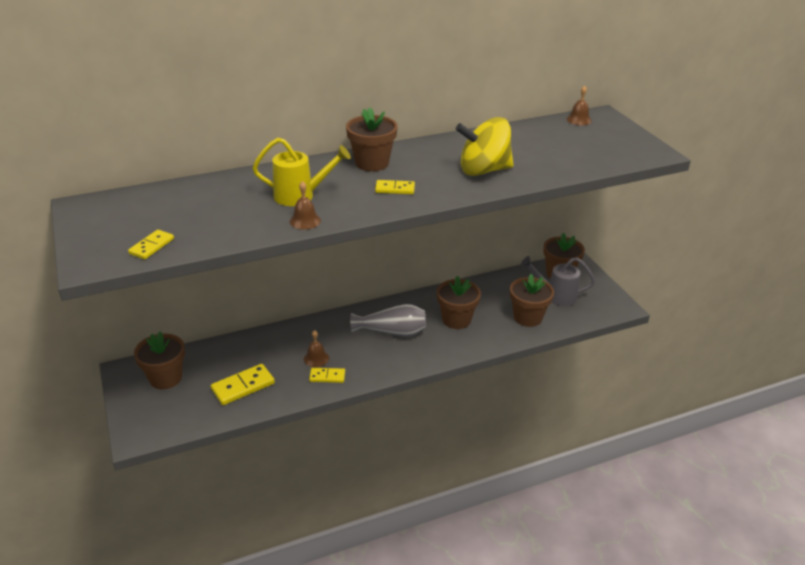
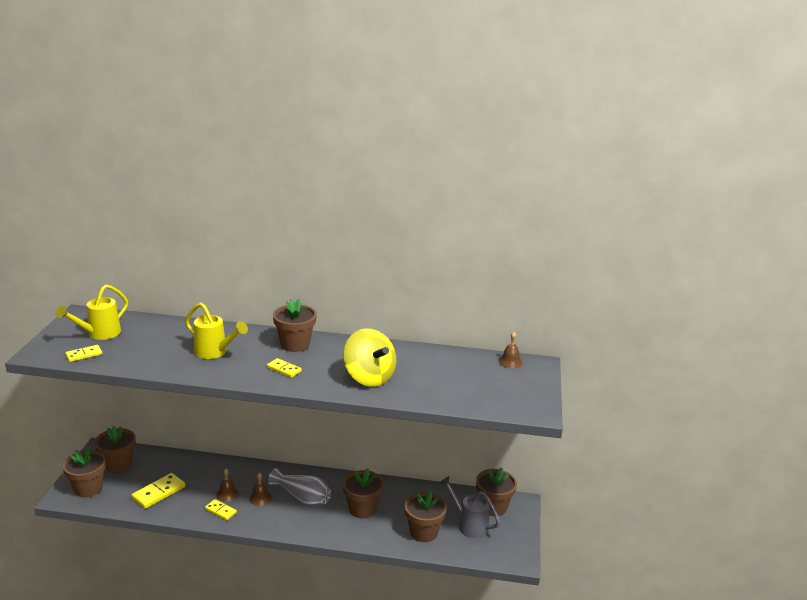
camera: 30 degrees right, 10 degrees down
yellow domino [211,364,275,405] -> yellow domino turned 45 degrees counterclockwise [131,473,185,509]
brown bell [290,181,321,230] -> brown bell moved to [249,473,272,506]
yellow spinning top [456,117,513,176] -> yellow spinning top turned 150 degrees counterclockwise [343,328,396,387]
none -> yellow watering can [56,284,128,340]
none -> brown flower pot [63,448,106,498]

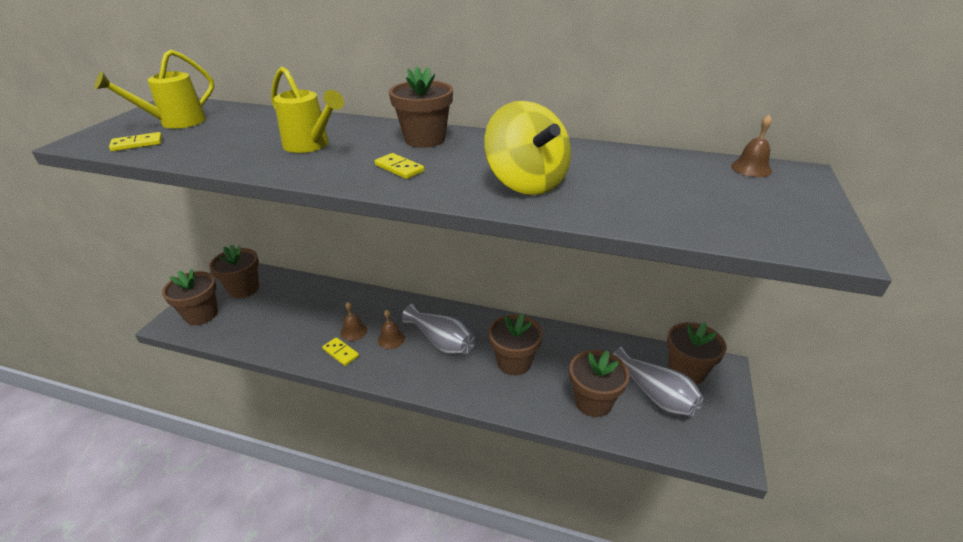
camera: 10 degrees right, 10 degrees up
yellow domino [131,473,185,509] -> none
grey watering can [439,476,500,538] -> grey vase [613,347,703,417]

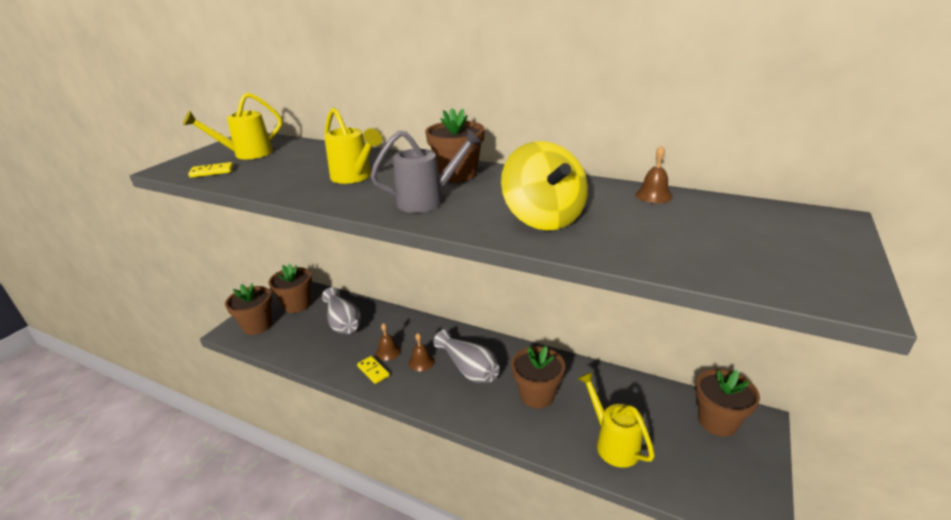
camera: 10 degrees right, 5 degrees down
yellow domino [375,153,424,179] -> grey watering can [370,129,482,213]
brown flower pot [570,350,630,417] -> yellow watering can [577,372,655,468]
grey vase [613,347,703,417] -> grey vase moved to [322,287,361,334]
brown bell [731,115,772,177] -> brown bell moved to [635,145,673,203]

